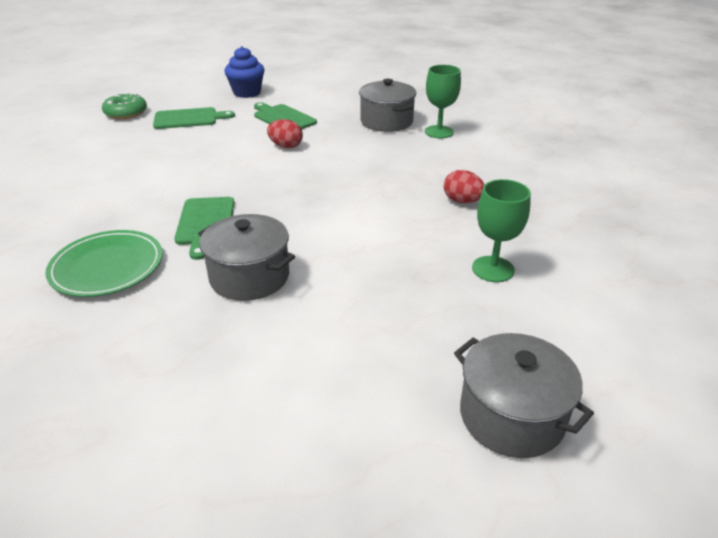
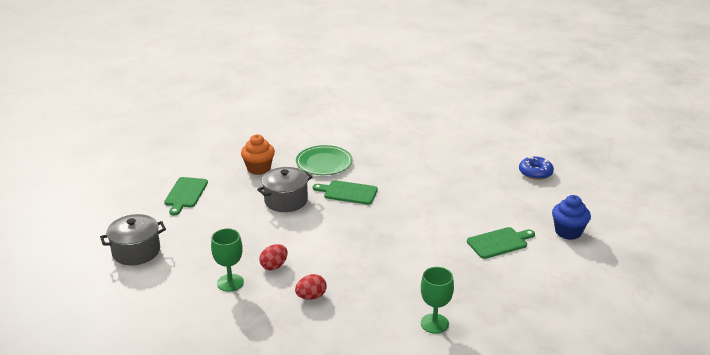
camera: 110 degrees right, 5 degrees down
green donut [102,93,147,119] -> blue donut [519,156,554,180]
green cutting board [153,107,235,129] -> green cutting board moved to [164,177,208,215]
red egg [267,119,303,148] -> red egg moved to [260,244,288,270]
grey pot [359,79,416,132] -> none
none -> orange cupcake [241,134,275,175]

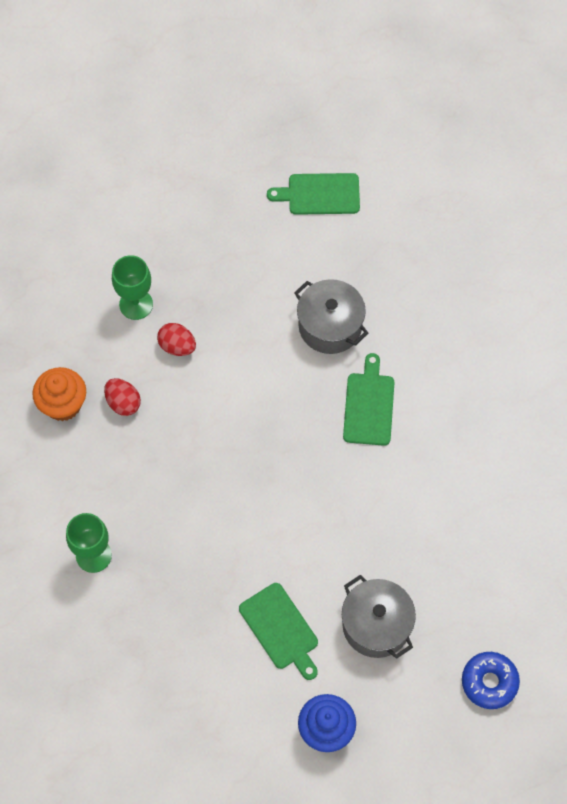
camera: 80 degrees right, 35 degrees up
grey pot [100,214,166,265] -> grey pot moved to [342,575,416,659]
orange cupcake [241,134,275,175] -> orange cupcake moved to [32,367,86,421]
green plate [296,145,353,175] -> none

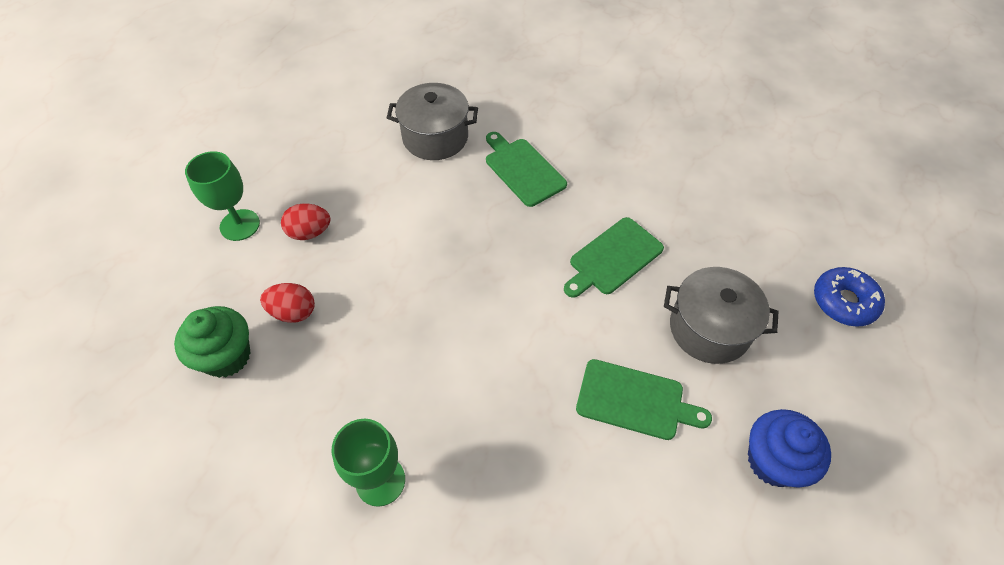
camera: 40 degrees left, 10 degrees down
orange cupcake [32,367,86,421] -> green cupcake [174,306,251,378]
green cutting board [267,173,360,215] -> green cutting board moved to [564,217,664,298]

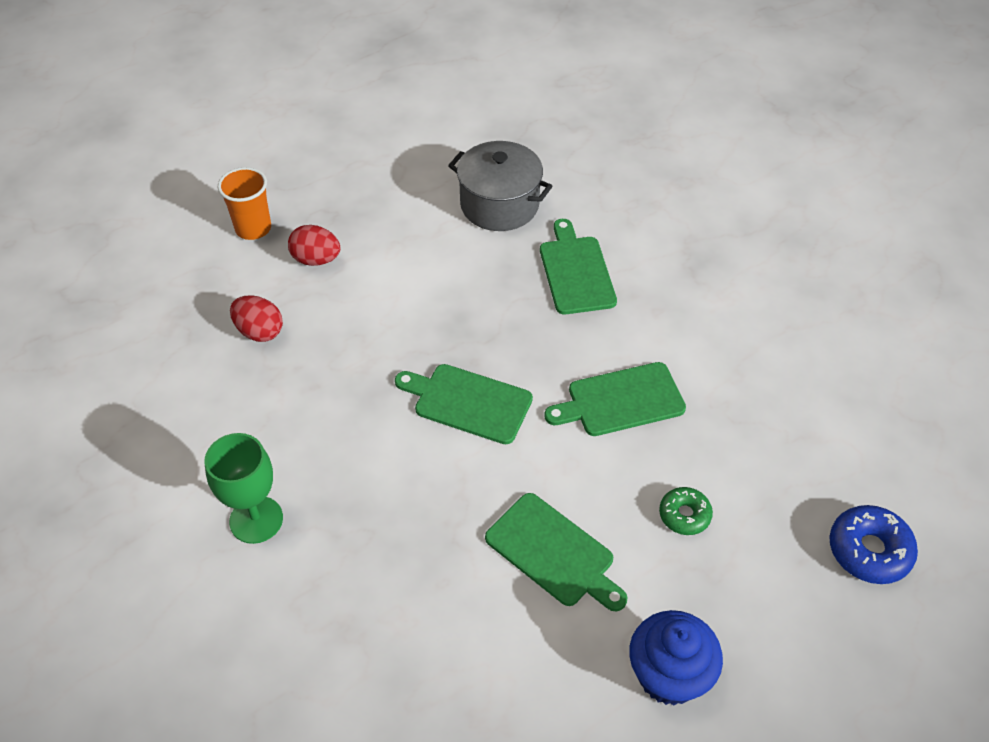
camera: 25 degrees right, 5 degrees down
green cupcake [174,306,251,378] -> none
green goblet [185,151,260,241] -> orange cup [218,167,271,240]
grey pot [664,267,778,364] -> green donut [659,487,713,535]
none -> green cutting board [395,364,533,444]

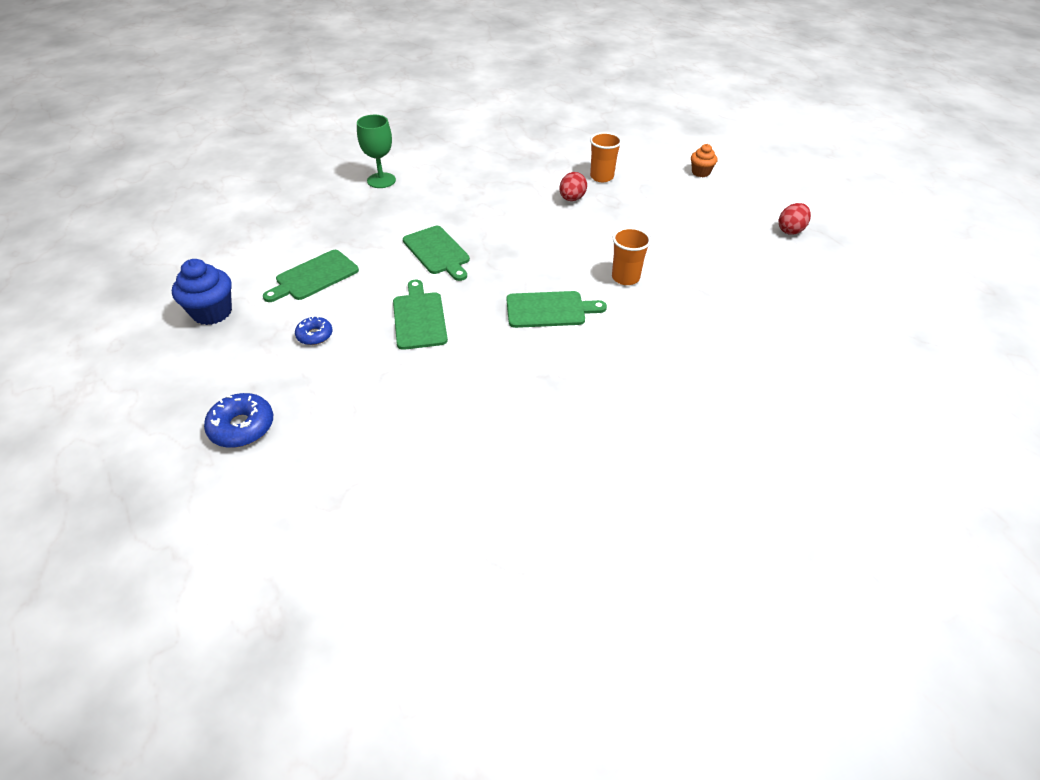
camera: 95 degrees right, 5 degrees down
red egg [230,295,283,342] -> red egg moved to [779,203,811,235]
green cutting board [395,364,533,444] -> green cutting board turned 120 degrees clockwise [403,226,470,281]
grey pot [448,141,552,231] -> orange cup [612,227,651,285]
green donut [659,487,713,535] -> blue donut [295,316,333,345]
none -> orange cupcake [691,144,717,177]

